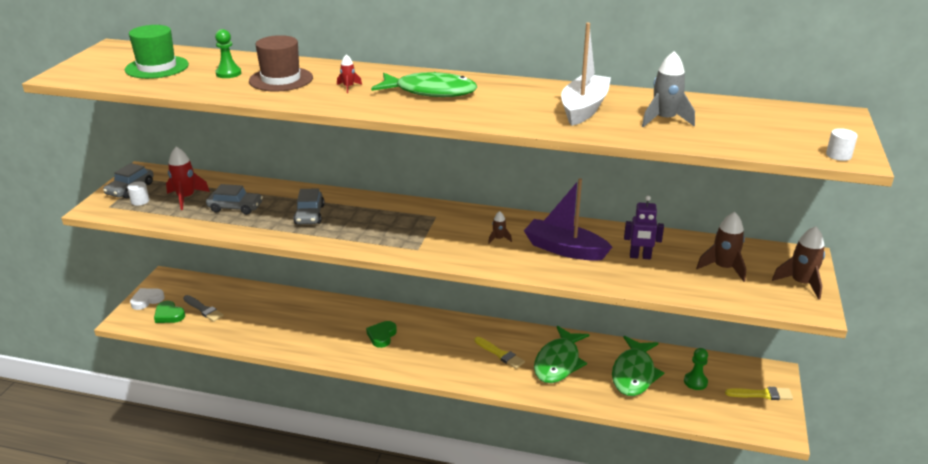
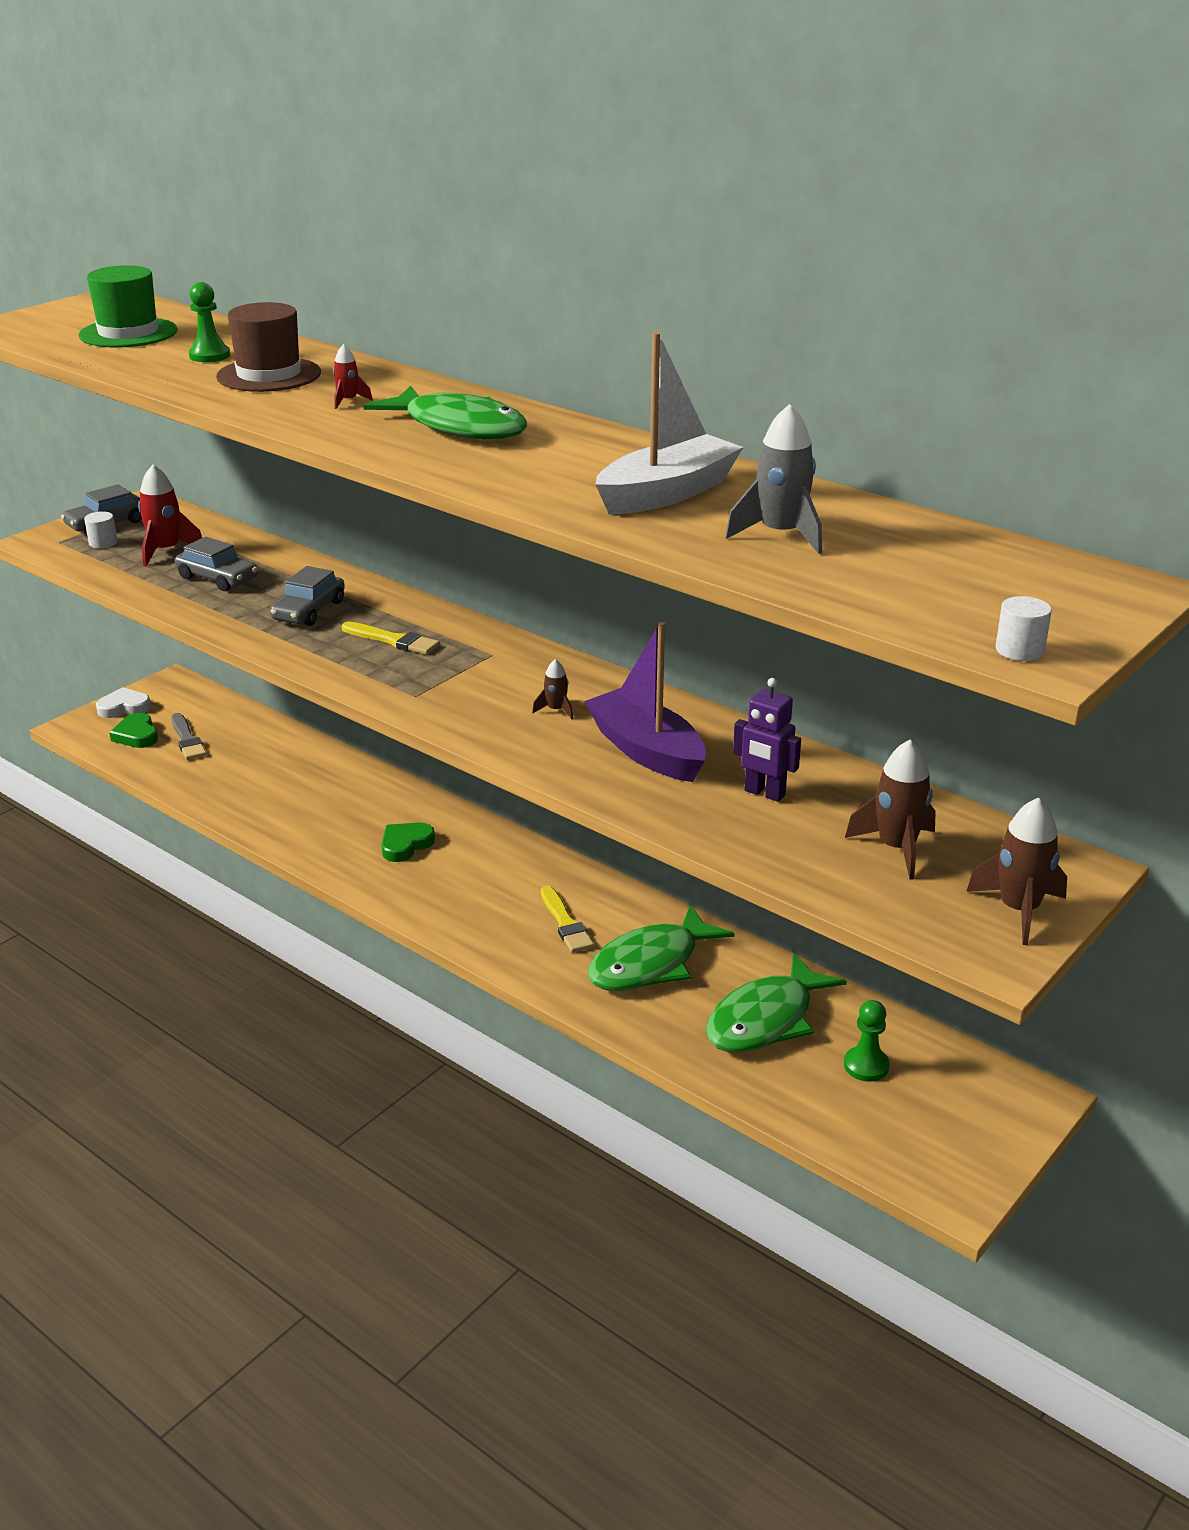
camera: 25 degrees right, 0 degrees up
yellow brush [725,387,793,400] -> yellow brush moved to [342,621,440,655]

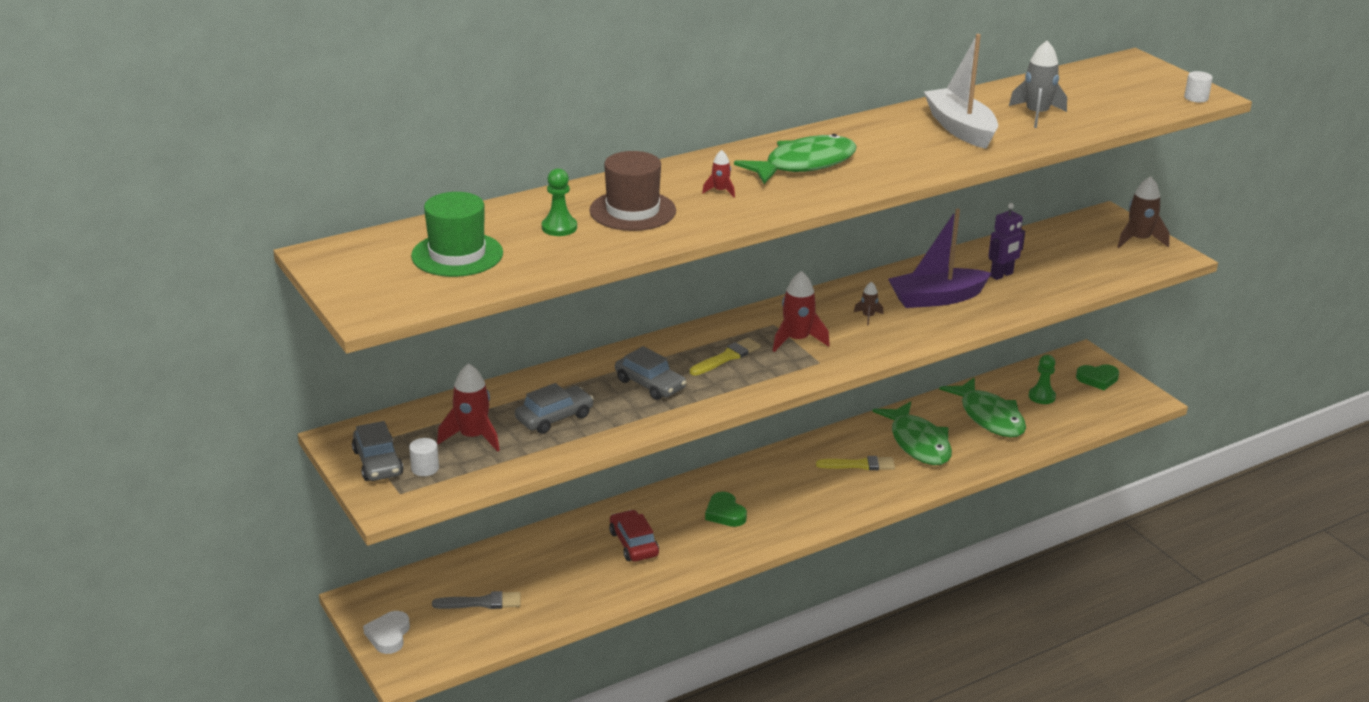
camera: 70 degrees left, 0 degrees up
green heart [109,713,158,748] -> green heart moved to [1076,364,1119,390]
brown rocket [845,740,936,880] -> none
none -> red car [609,510,659,561]
none -> red rocket [773,271,830,352]

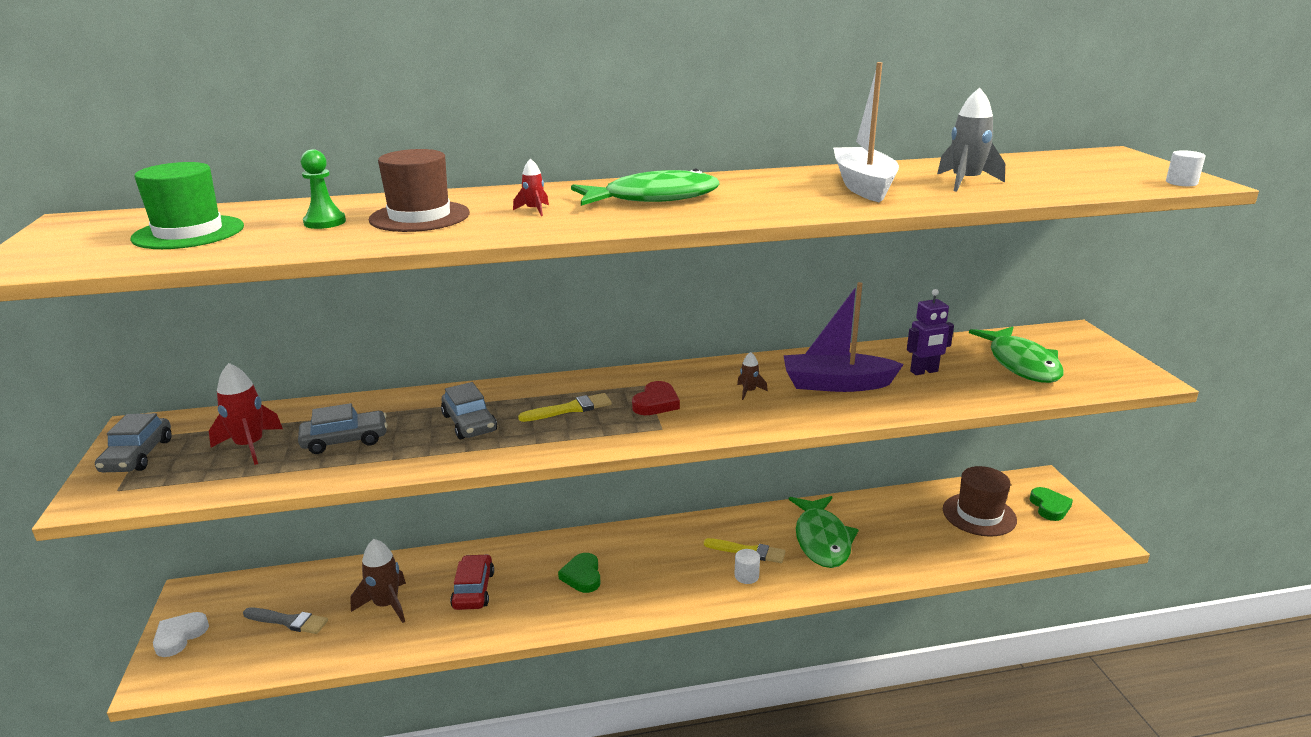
camera: 20 degrees right, 5 degrees down
white cylinder [409,438,439,476] -> white cylinder moved to [734,549,760,584]
red rocket [773,271,830,352] -> red heart [632,381,680,415]
green fish [939,377,1026,437] -> green fish moved to [969,327,1063,383]
green pawn [1029,355,1056,404] -> brown hat [943,466,1017,536]
green heart [1076,364,1119,390] -> green heart turned 105 degrees counterclockwise [1030,487,1073,521]
brown rocket [1117,176,1170,248] -> brown rocket moved to [350,539,406,623]

